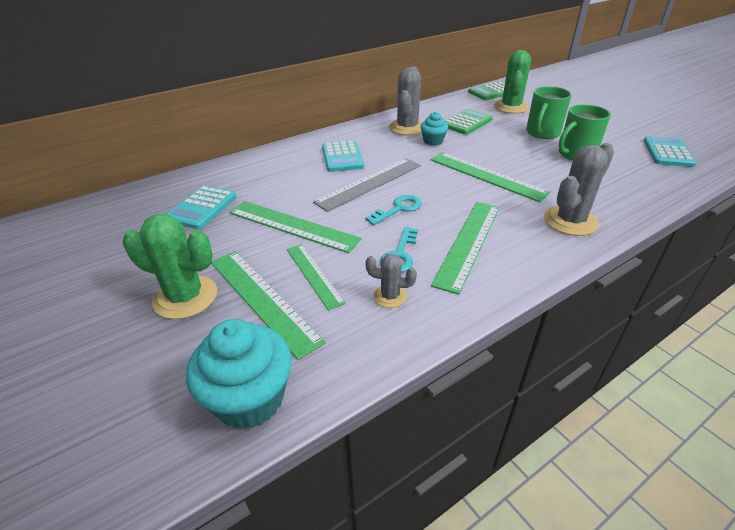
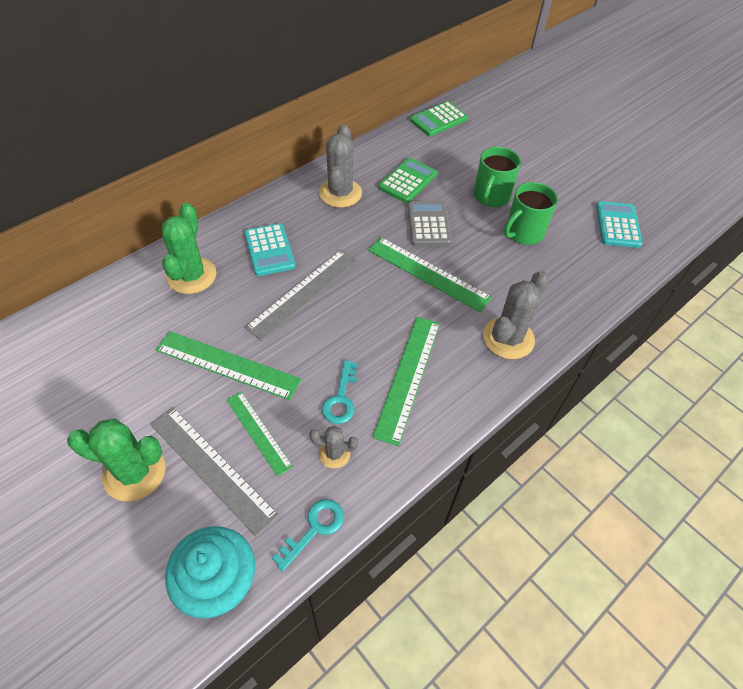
camera: 10 degrees left, 15 degrees up
turquoise calculator [167,186,236,229] -> none
green ruler [211,251,326,360] -> grey ruler [151,407,279,537]
turquoise key [365,195,422,225] -> turquoise key moved to [272,499,344,571]
turquoise cupcake [420,112,448,146] -> none
green cactus [494,50,531,114] -> green cactus moved to [162,203,216,294]
none -> grey calculator [408,201,451,246]

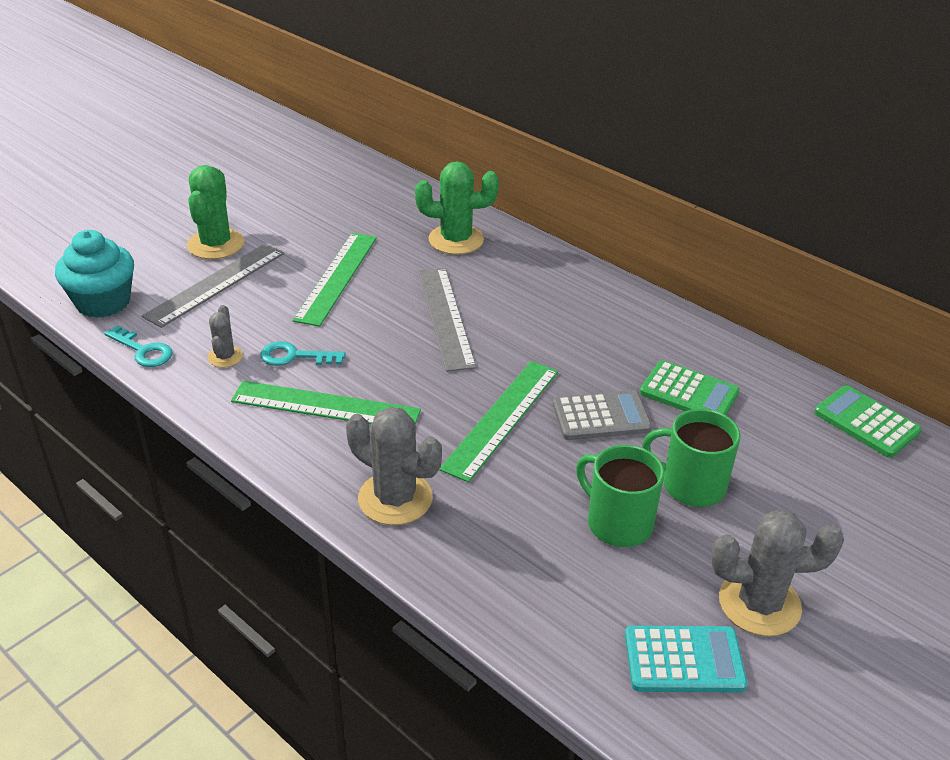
camera: 85 degrees right, 15 degrees down
green ruler [226,392,293,477] -> none
turquoise calculator [244,223,296,276] -> none
grey ruler [245,250,358,341] -> grey ruler turned 45 degrees clockwise [418,268,476,372]
grey cactus [319,124,362,208] -> grey cactus moved to [711,509,844,636]

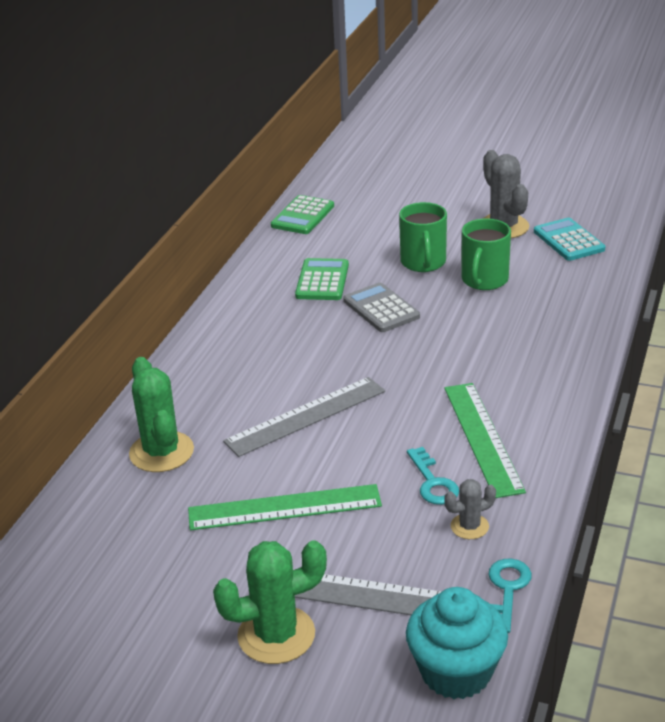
camera: 110 degrees left, 5 degrees down
grey cactus [346,407,442,525] -> none
green ruler [439,361,558,483] -> none

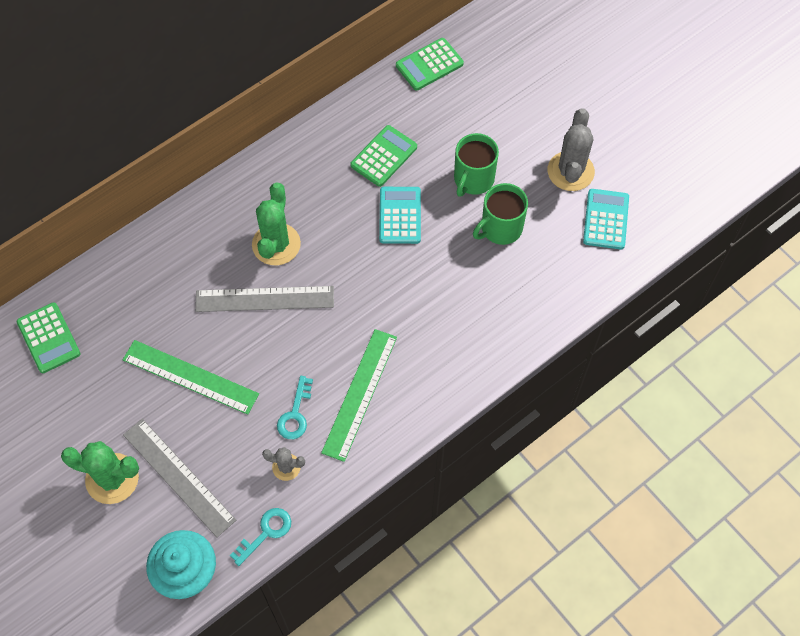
camera: 30 degrees right, 30 degrees up
green cactus [129,357,194,472] -> green cactus moved to [252,182,301,265]
grey calculator [343,283,420,332] -> turquoise calculator [379,187,421,244]
none -> green calculator [17,302,81,373]

